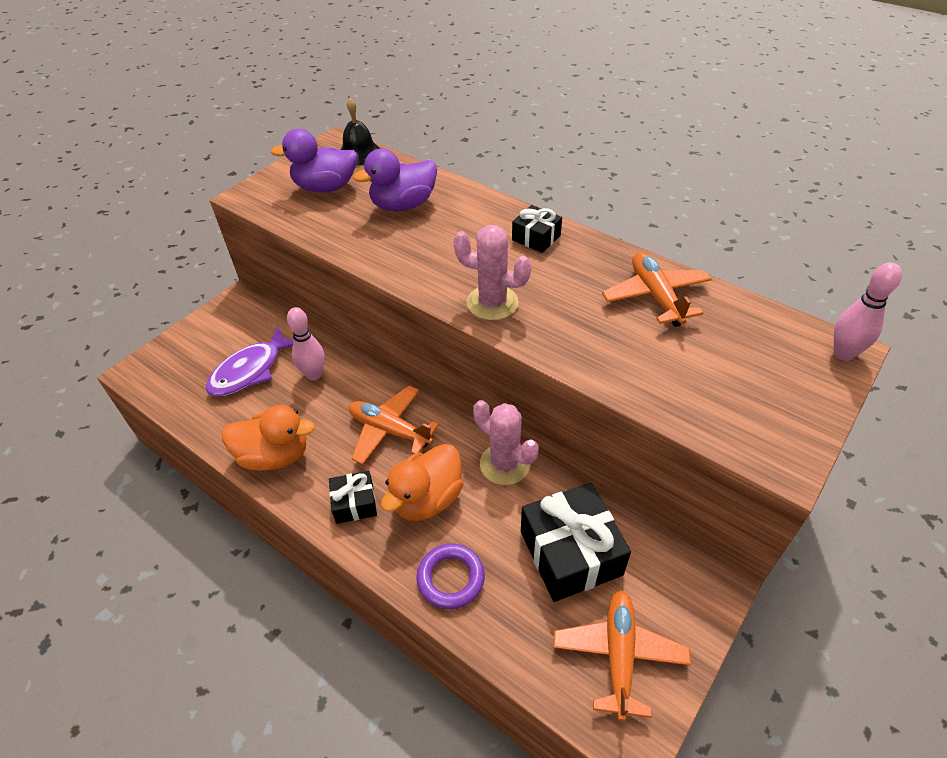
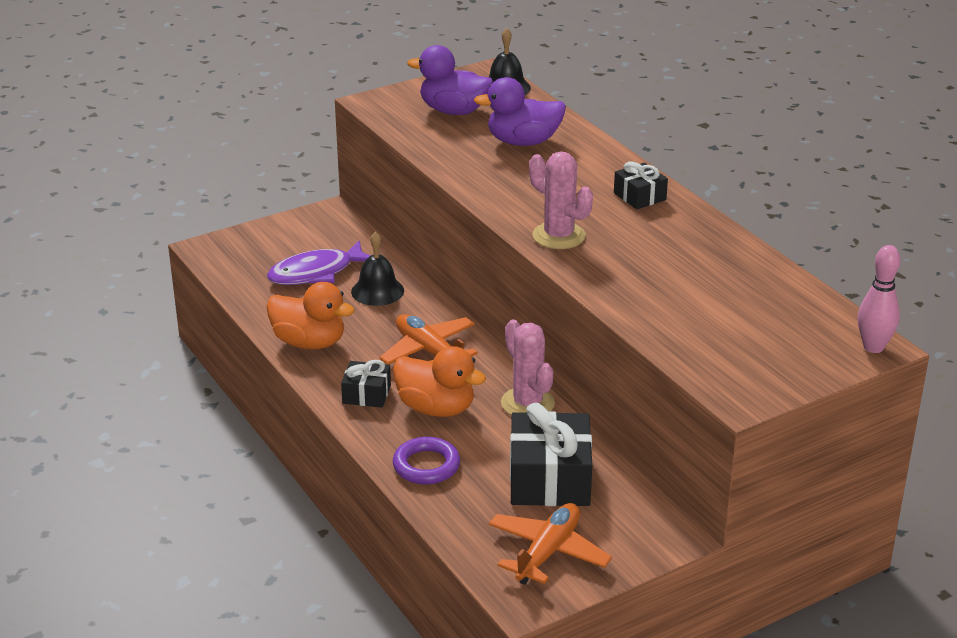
camera: 20 degrees right, 15 degrees down
pink bowling pin [287,307,325,381] -> black bell [351,232,404,306]
orange duck [381,444,463,521] -> orange duck turned 120 degrees counterclockwise [393,346,486,417]
orange plane [602,252,712,327] -> none

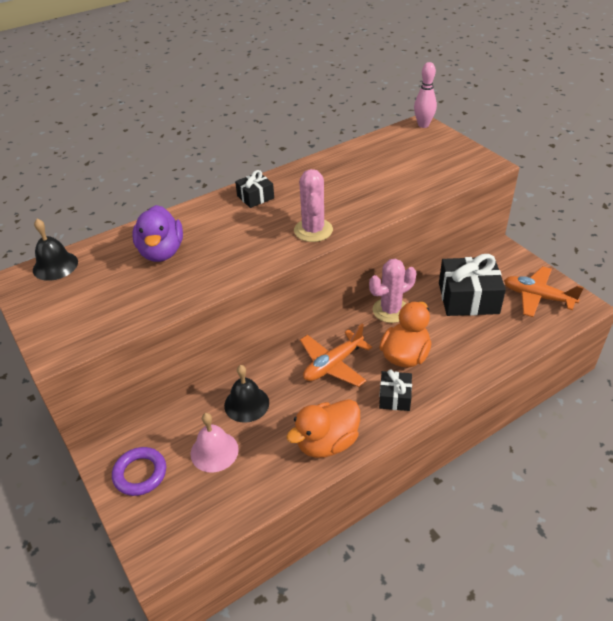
camera: 90 degrees left, 10 degrees up
orange duck [266,282,355,349] -> orange duck turned 150 degrees counterclockwise [286,399,360,458]
purple fish [267,241,371,285] -> pink bell [191,413,239,472]
purple ring [393,437,460,484] -> purple ring moved to [112,447,166,496]
purple duck [407,45,493,115] -> none
pink cactus [529,151,593,249] -> pink cactus turned 45 degrees counterclockwise [294,169,333,242]

